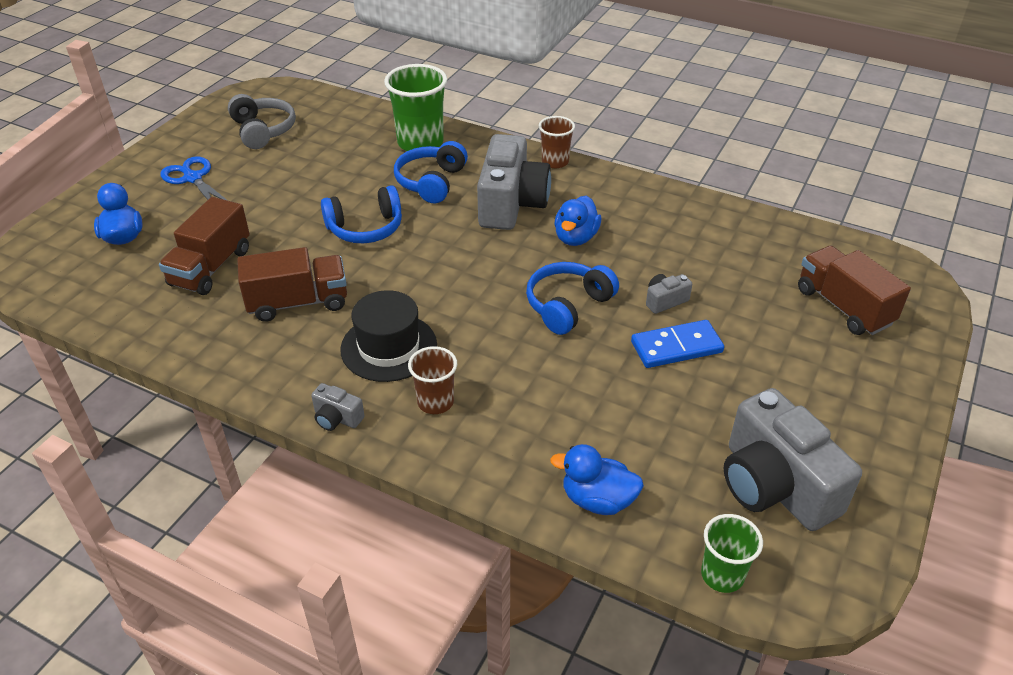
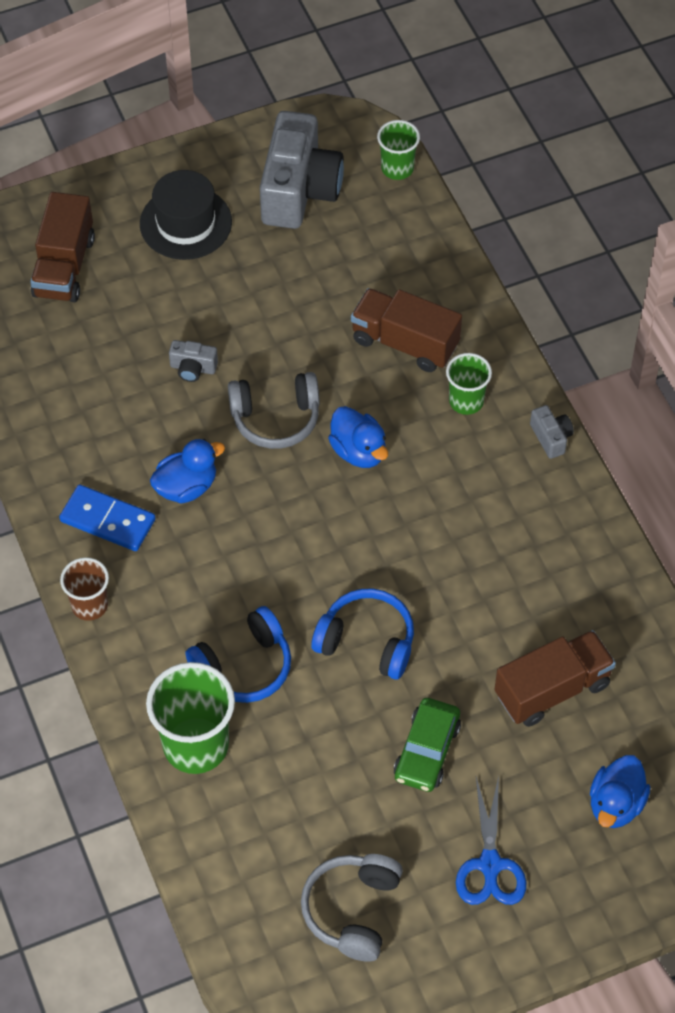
camera: 140 degrees left, 15 degrees up
brown truck [237,247,347,322] -> brown truck moved to [351,288,462,372]
black hat [340,290,437,382] -> black hat moved to [140,170,232,260]
brown cup [408,346,457,414] -> green cup [446,353,492,415]
grey camera [477,134,551,230] -> none
blue headphones [526,262,619,335] -> grey headphones [228,372,320,449]
blue duck [550,444,644,515] -> blue duck moved to [328,406,388,468]
blue domino [631,320,724,368] -> blue domino moved to [59,484,155,551]
none -> green car [394,698,461,792]

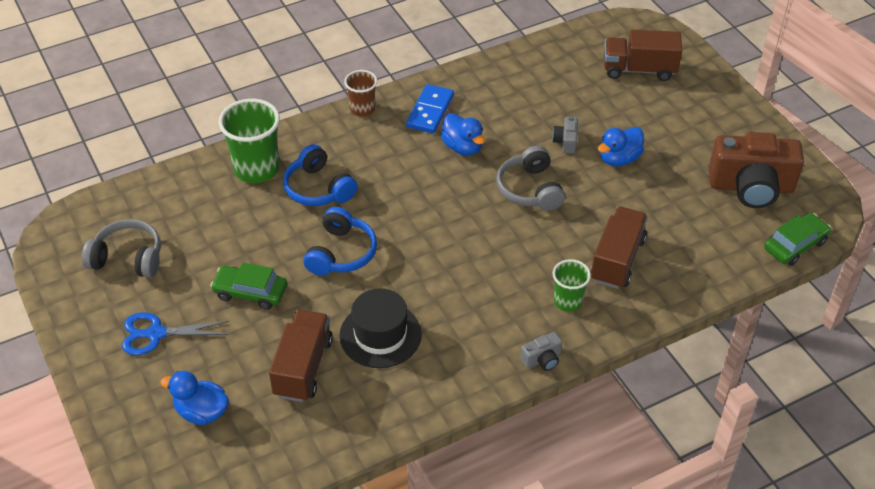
camera: 85 degrees right, 10 degrees down
black hat [140,170,232,260] -> black hat moved to [339,288,422,368]
grey camera [260,111,344,229] -> brown camera [709,132,804,208]
blue duck [328,406,388,468] -> blue duck moved to [598,127,644,166]
green cup [377,120,420,180] -> green car [764,213,831,266]
brown truck [495,630,616,727] -> brown truck turned 135 degrees counterclockwise [269,310,333,402]

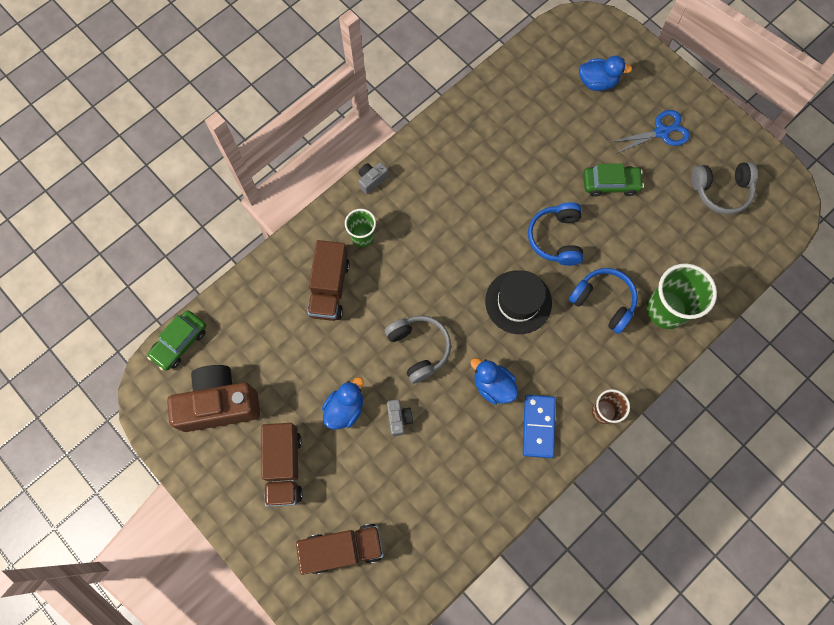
camera: 165 degrees right, 25 degrees up
brown truck [269,310,333,402] -> brown truck moved to [261,423,303,507]
black hat [339,288,422,368] -> black hat moved to [485,270,552,334]

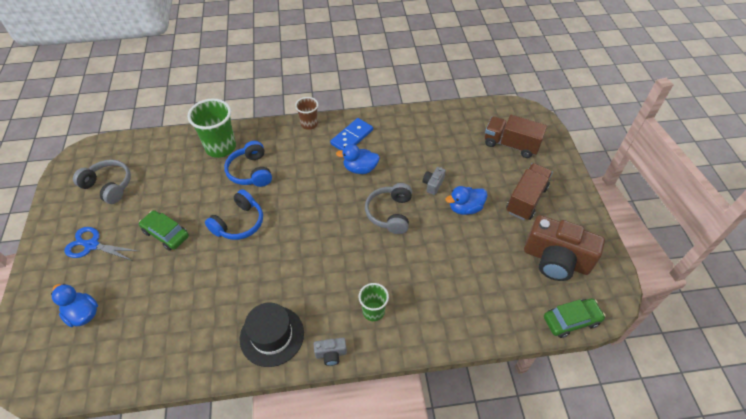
camera: 145 degrees left, 20 degrees down
brown truck [308,240,350,321] -> none
blue duck [470,358,518,405] -> blue duck turned 105 degrees clockwise [336,144,380,174]
black hat [485,270,552,334] -> black hat moved to [240,303,304,367]

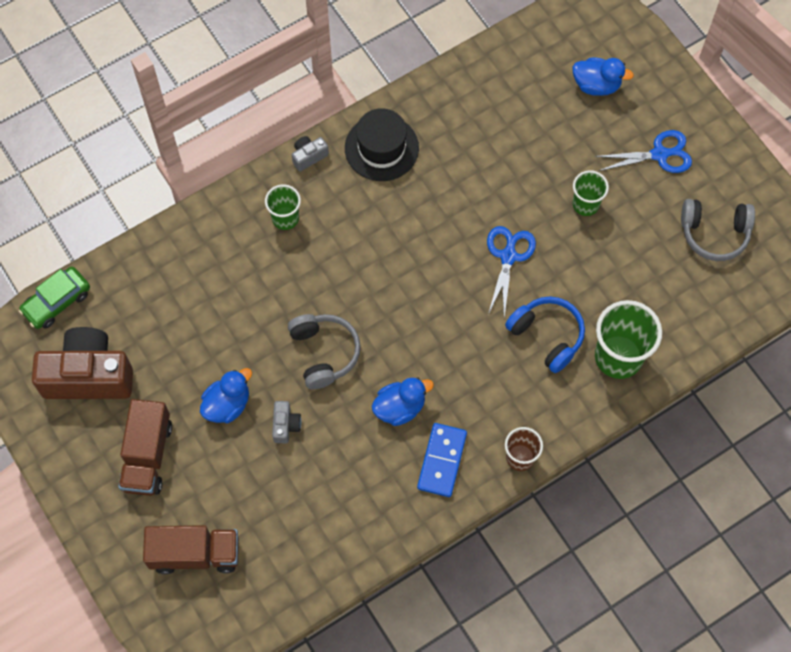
camera: 155 degrees right, 15 degrees up
green car [139,210,189,251] -> green cup [573,170,609,216]
blue headphones [205,189,263,240] -> blue scissors [487,226,536,317]

